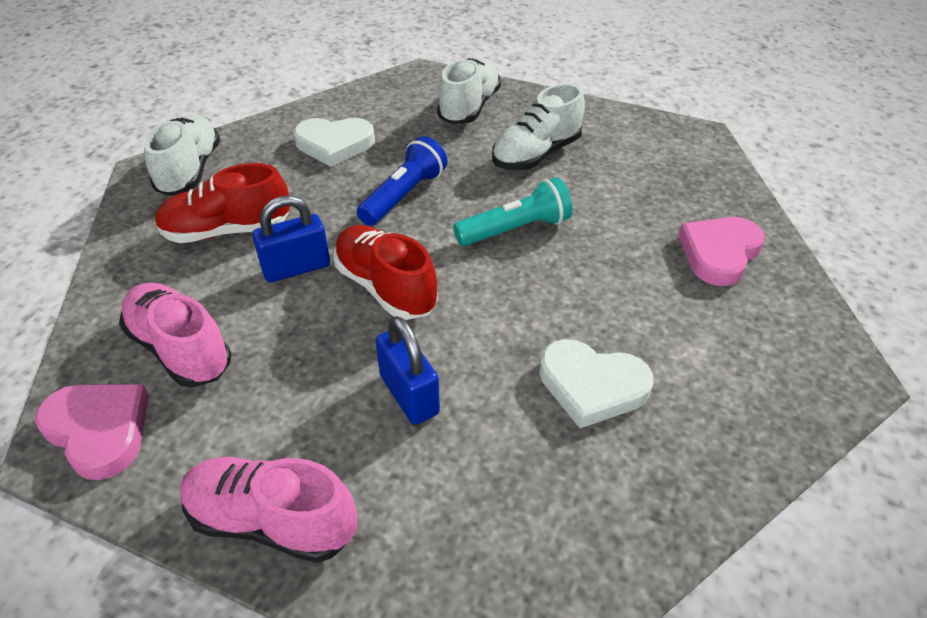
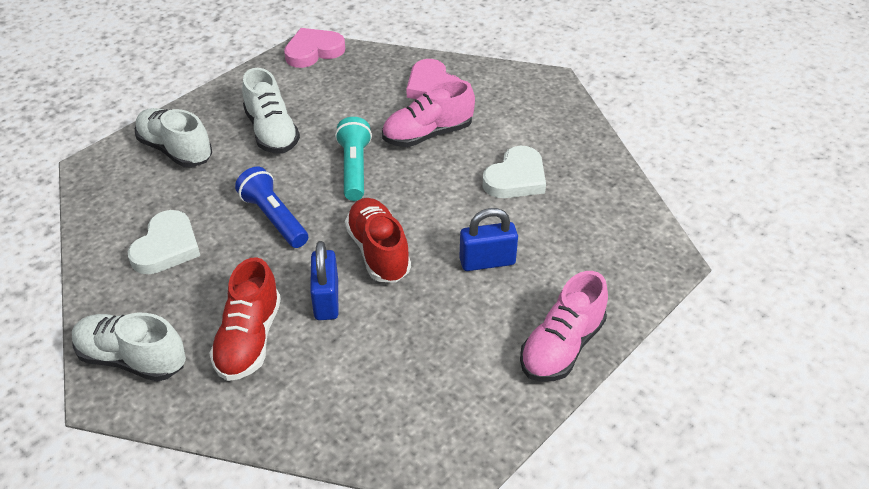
camera: 70 degrees left, 0 degrees up
pink heart [35,384,149,480] -> pink heart moved to [284,28,345,68]
pink shoe [119,283,231,387] -> pink shoe moved to [382,80,475,147]
red shoe [334,225,438,320] -> red shoe turned 90 degrees clockwise [345,198,411,283]

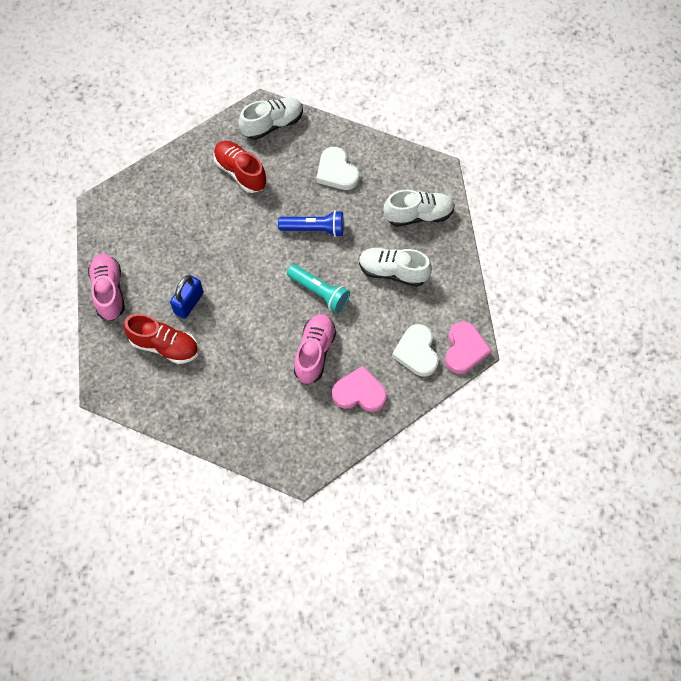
camera: 130 degrees right, 20 degrees up
blue padlock [310,241,338,320] -> none
red shoe [345,198,411,283] -> red shoe moved to [123,314,199,364]
white heart [482,146,546,198] -> white heart moved to [392,324,438,377]

